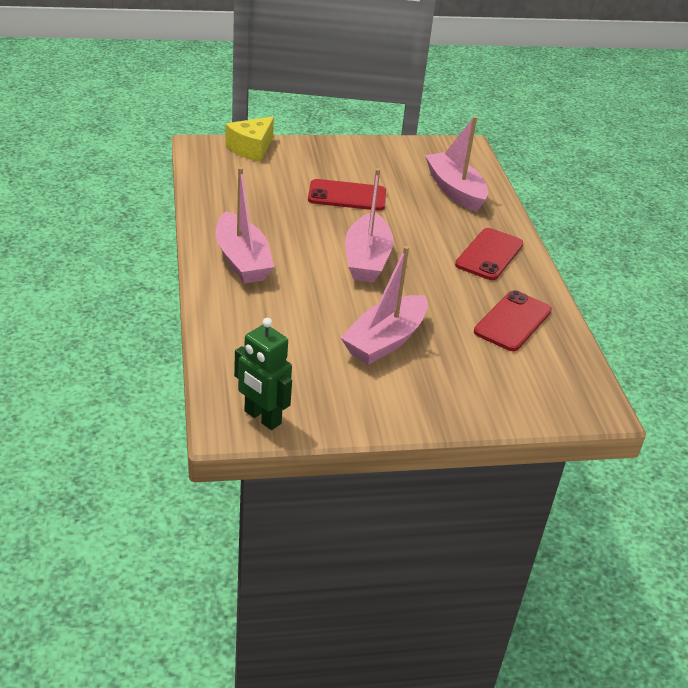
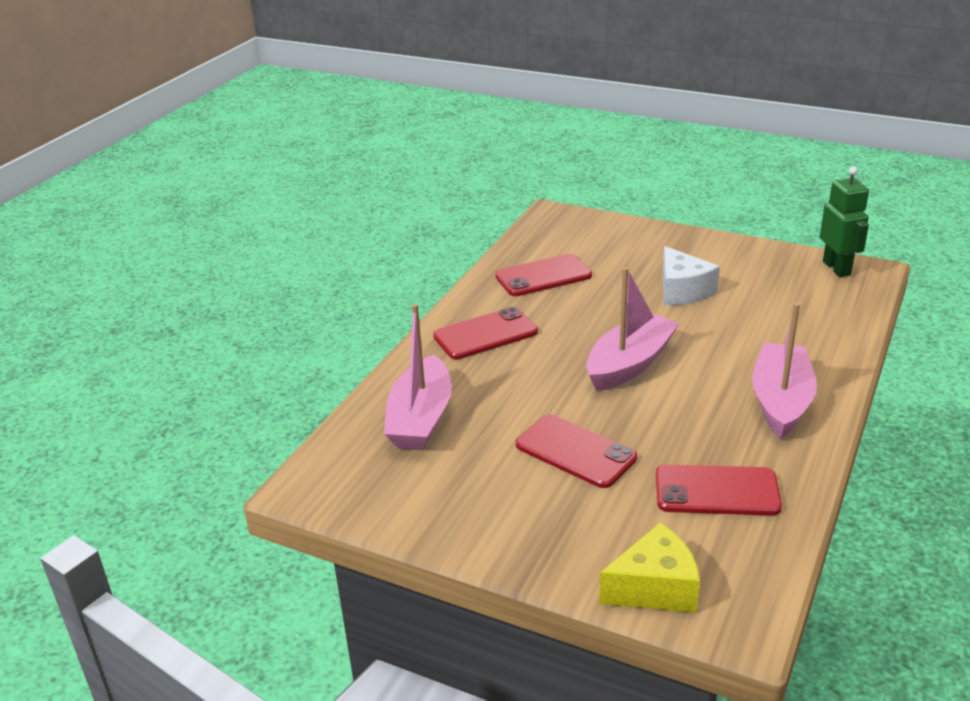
camera: 140 degrees left, 5 degrees down
pink boat [341,246,428,365] -> white cheese [663,246,720,306]
none -> red phone [656,464,782,516]

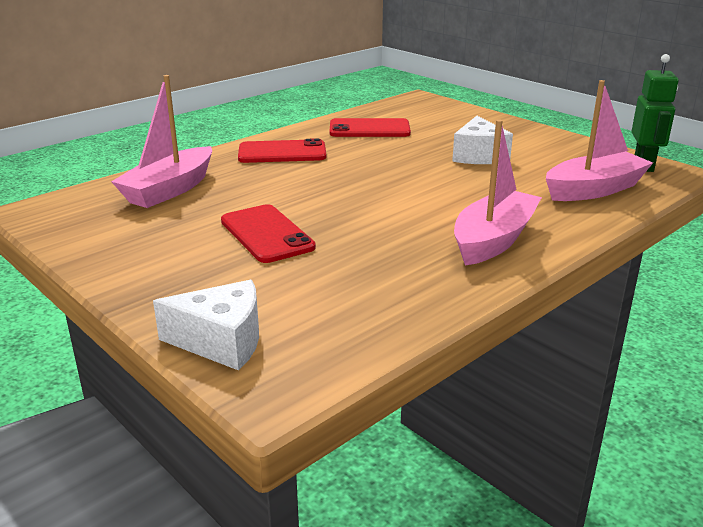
camera: 20 degrees right, 5 degrees down
pink boat [586,267,679,391] -> pink boat moved to [546,80,653,201]
yellow cheese [599,523,700,613] -> white cheese [153,280,259,371]
red phone [656,464,782,516] -> none

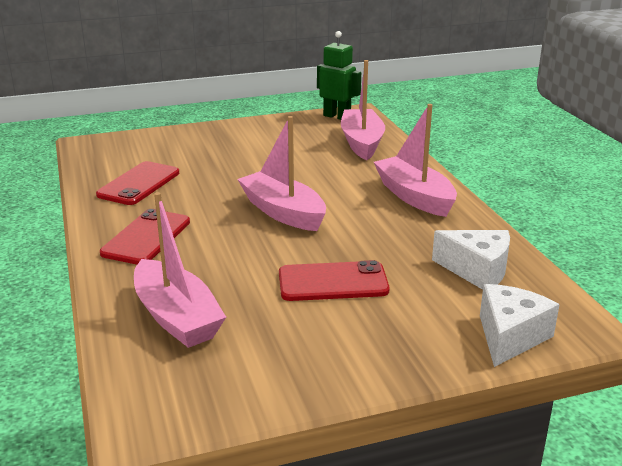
camera: 65 degrees left, 0 degrees up
white cheese [452,116,513,164] -> white cheese moved to [432,230,510,290]
none -> pink boat [237,116,326,231]

